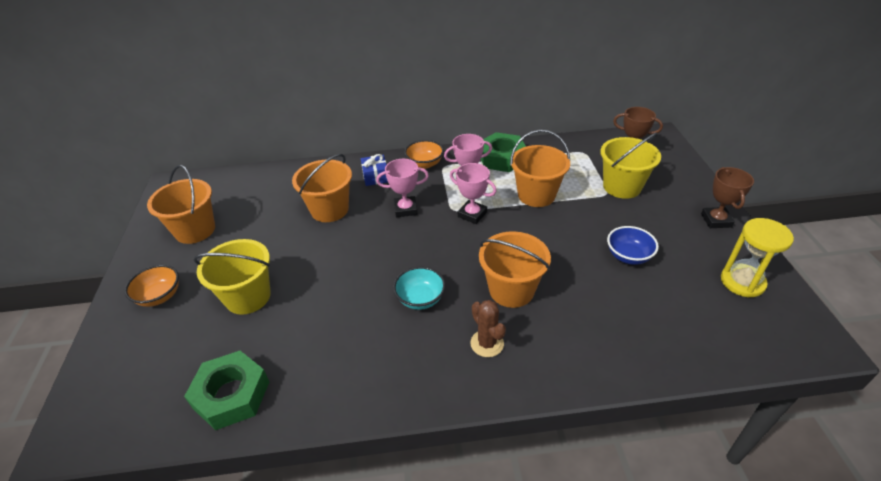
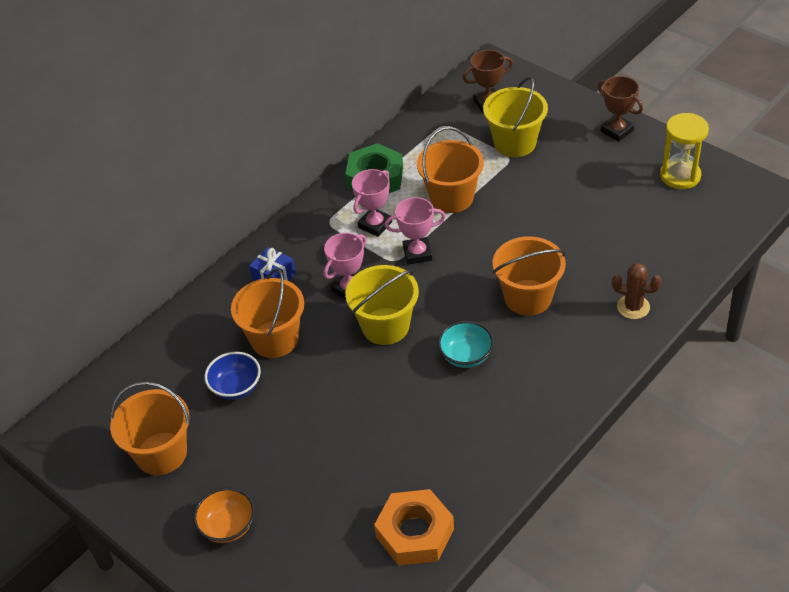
camera: 40 degrees left, 5 degrees up
green nut [184,351,269,430] -> orange nut [374,489,454,566]
yellow bucket [193,239,271,315] -> yellow bucket moved to [345,265,419,345]
orange bowl [404,140,444,169] -> none
brown cactus [470,300,506,357] -> brown cactus moved to [612,263,662,319]
blue bowl [607,226,659,265] -> blue bowl moved to [205,352,261,400]

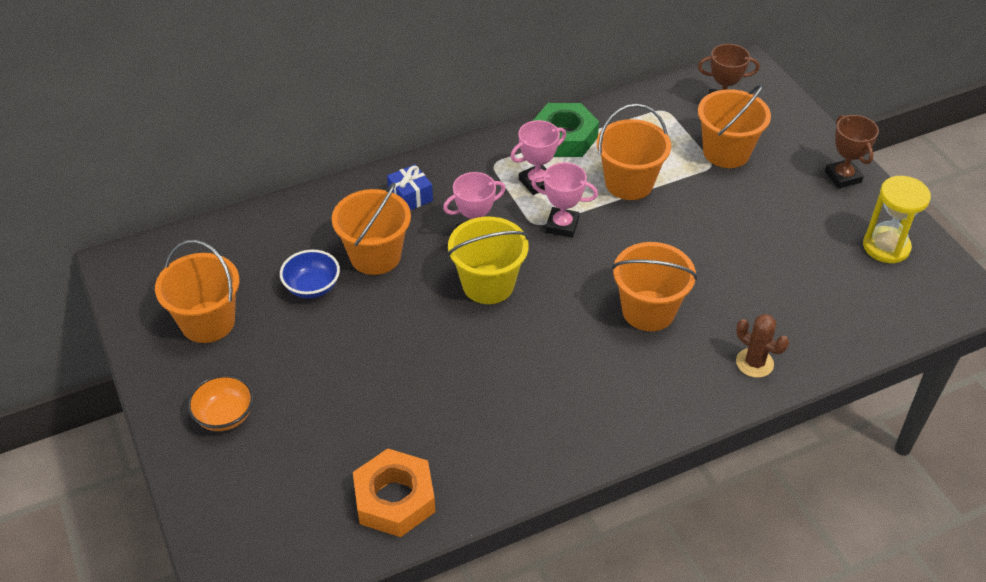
camera: 20 degrees right, 0 degrees up
turquoise bowl [438,321,494,368] -> none
yellow bucket [483,77,548,157] -> orange bucket [698,84,771,168]

